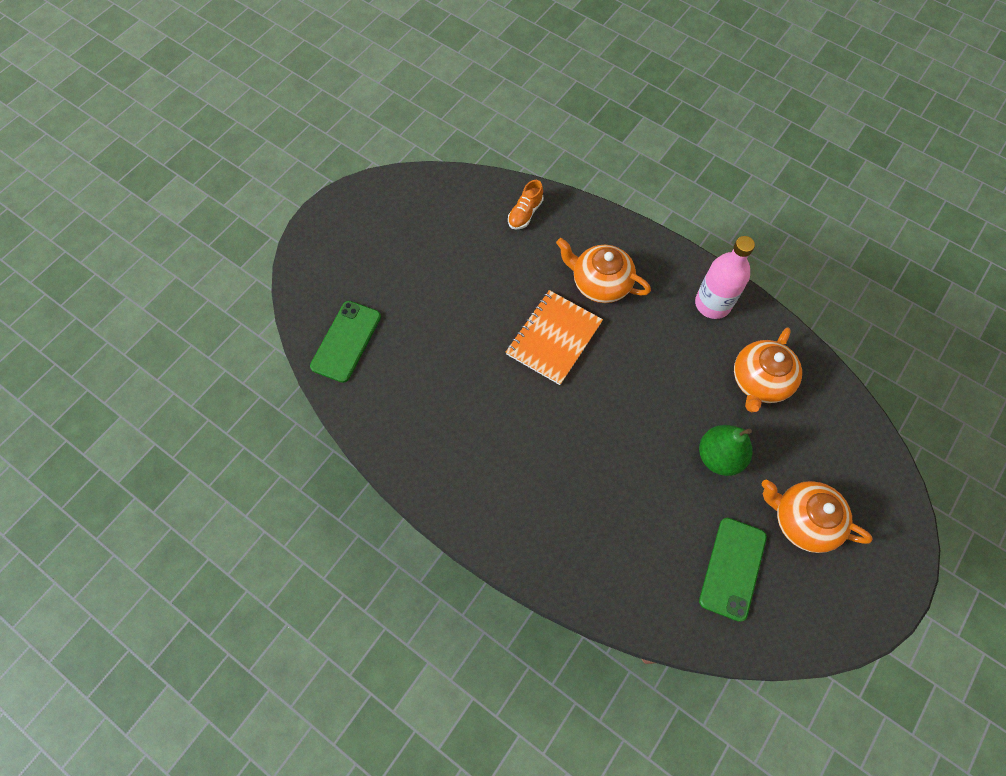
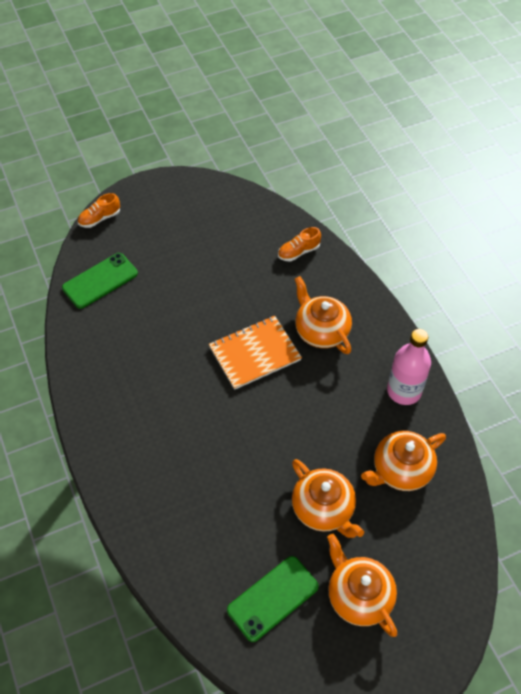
camera: 30 degrees right, 10 degrees down
green pear [699,425,753,476] -> orange teapot [292,459,364,538]
none -> orange shoe [78,193,120,228]

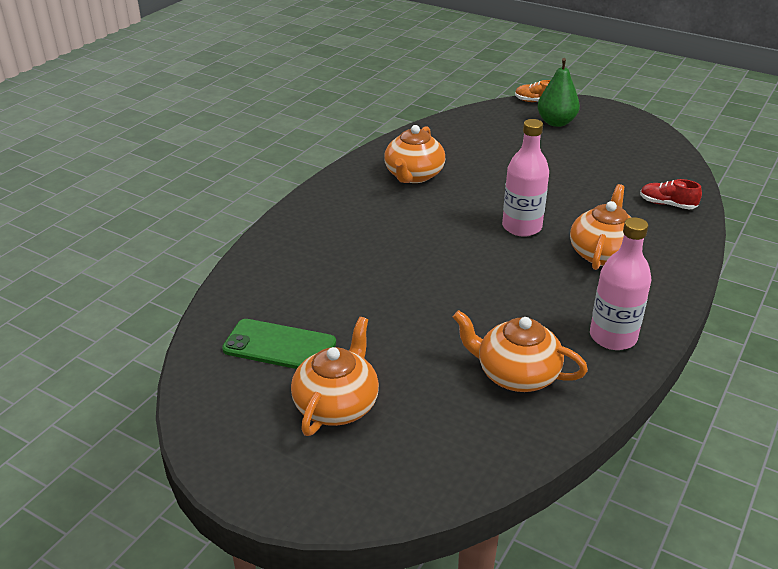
camera: 55 degrees right, 20 degrees down
green phone [62,253,138,309] -> none
orange notebook [209,316,302,390] -> pink bottle [502,119,549,237]
orange shoe [278,227,321,261] -> red shoe [640,179,702,210]
orange teapot [292,459,364,538] -> orange teapot moved to [384,125,445,183]
none -> green pear [538,58,580,127]

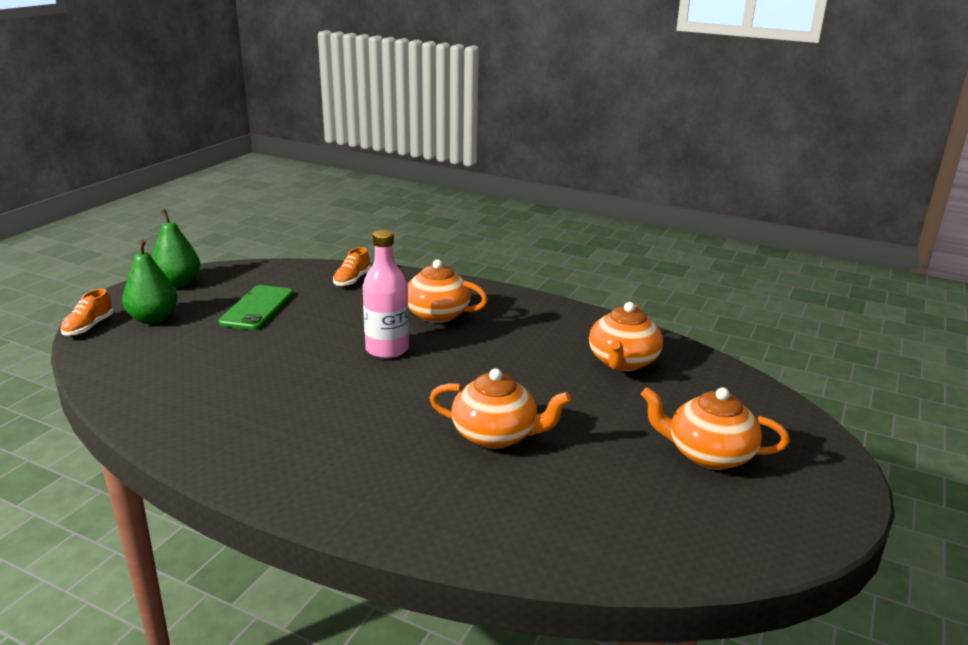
camera: 95 degrees left, 10 degrees down
green phone [222,319,336,369] -> green phone moved to [218,285,293,330]
orange teapot [384,125,445,183] -> orange teapot moved to [429,368,571,449]
pink bottle [590,217,651,350] -> none
red shoe [640,179,702,210] -> orange shoe [333,247,370,286]
none -> green pear [152,209,200,288]

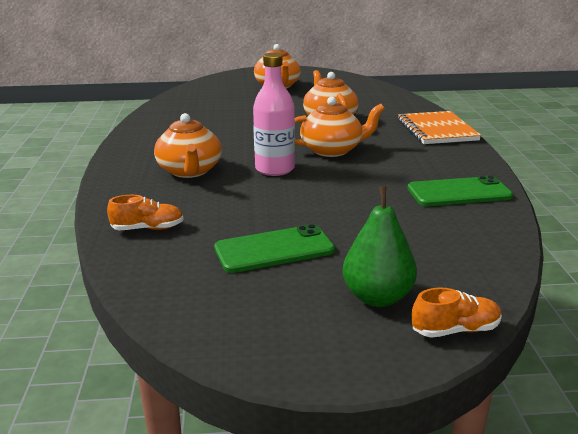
camera: 120 degrees left, 0 degrees up
green pear [152,209,200,288] -> none
orange teapot [589,302,663,371] -> orange teapot moved to [295,97,385,157]
none -> orange notebook [398,111,481,144]
none -> green phone [408,175,513,206]

